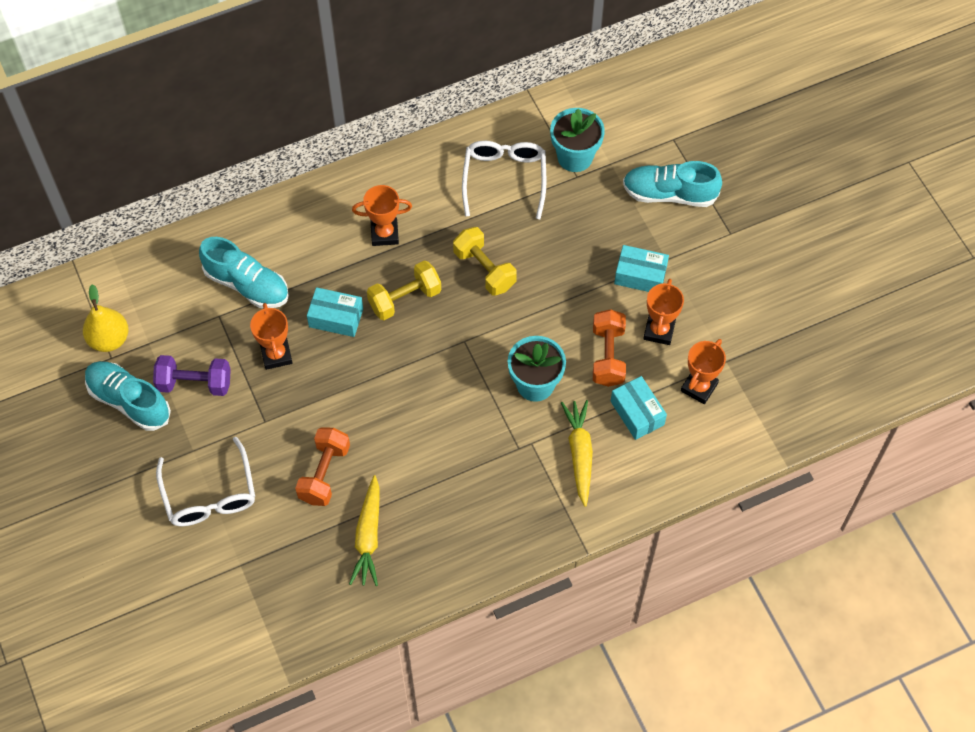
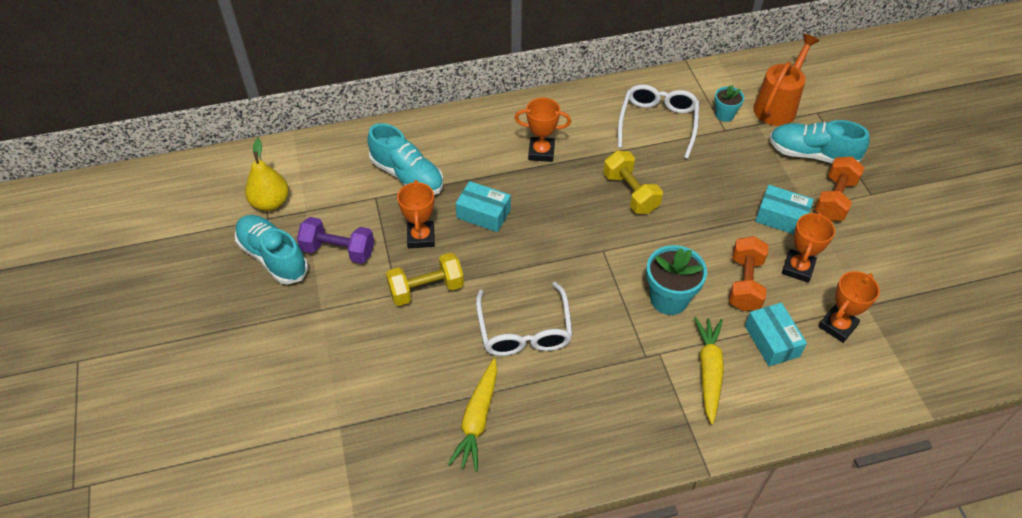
camera: 10 degrees right, 10 degrees down
white glasses [156,437,255,526] -> white glasses moved to [476,282,573,356]
orange dumbbell [295,427,350,506] -> orange dumbbell moved to [815,157,865,221]
yellow dumbbell [367,261,441,320] -> yellow dumbbell moved to [386,253,464,306]
turquoise flower pot [550,108,605,172] -> turquoise flower pot [715,85,744,122], size x0.58
none -> orange watering can [753,34,819,126]

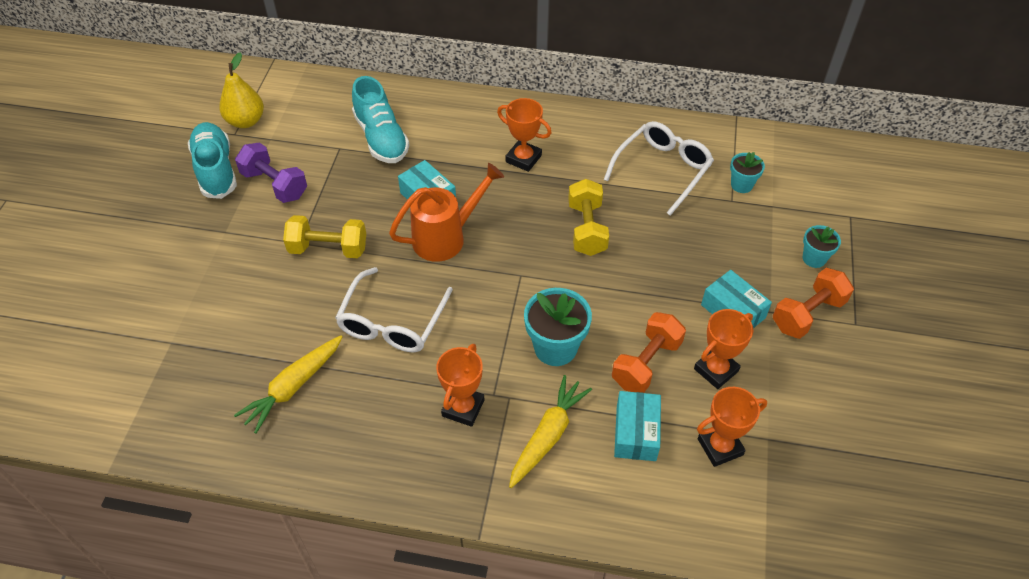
camera: 25 degrees right, 0 degrees up
orange trophy [397,180,435,248] -> orange trophy moved to [436,344,484,427]
orange watering can [753,34,819,126] -> orange watering can moved to [389,163,504,262]
turquoise shoe [769,120,869,164] -> turquoise flower pot [803,225,841,268]

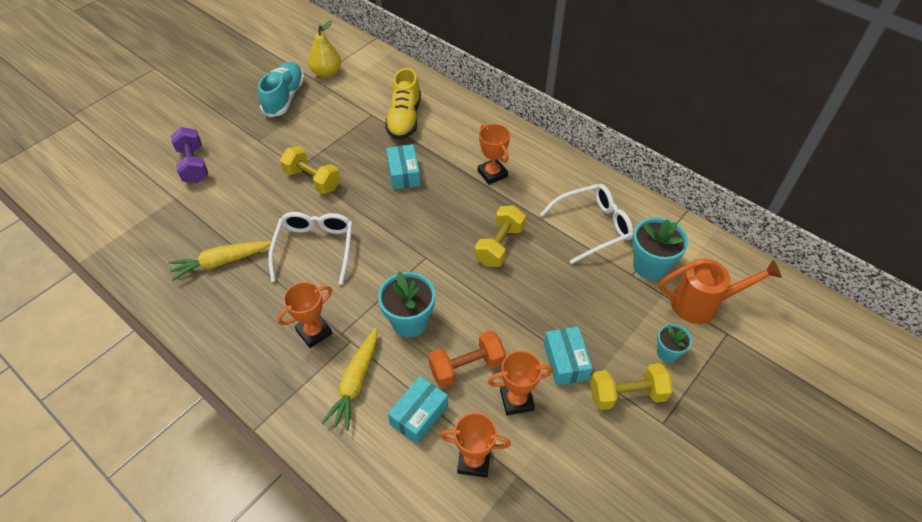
camera: 30 degrees right, 0 degrees up
purple dumbbell [235,143,307,203] -> purple dumbbell moved to [171,127,208,183]
white glasses [335,267,453,352] -> white glasses turned 135 degrees clockwise [268,212,352,285]
turquoise shoe [352,76,409,163] -> yellow shoe [385,68,421,140]
orange watering can [389,163,504,262] -> orange watering can moved to [659,259,782,324]
yellow carrot [509,375,592,488] -> yellow carrot turned 135 degrees clockwise [322,328,377,431]
turquoise flower pot [730,152,765,193] -> turquoise flower pot [632,217,688,280], size x1.72
orange dumbbell [773,268,854,339] -> yellow dumbbell [590,363,673,410]

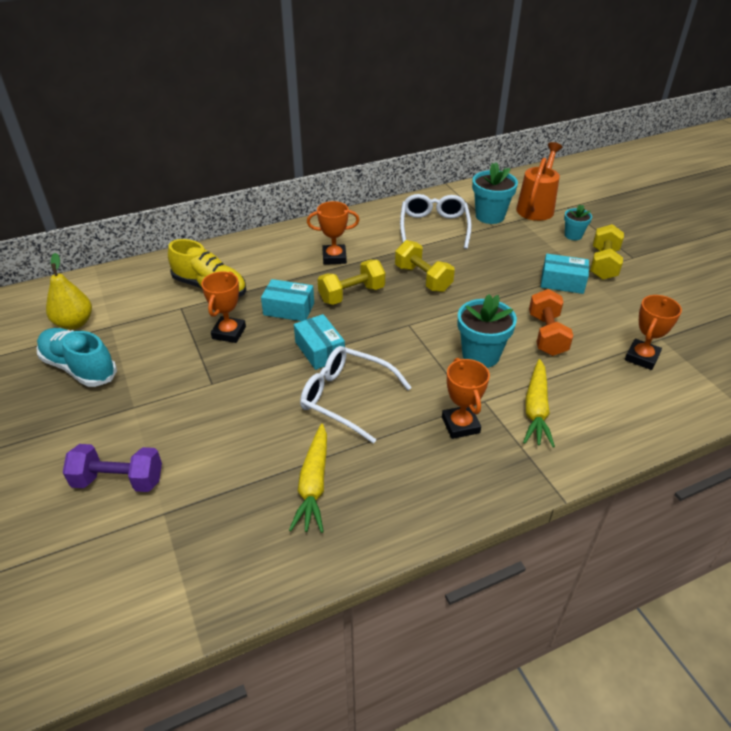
camera: 65 degrees left, 10 degrees down
yellow dumbbell [280,146,340,194] -> yellow dumbbell moved to [318,260,385,305]
yellow carrot [322,328,377,431] -> yellow carrot turned 60 degrees clockwise [523,359,555,447]
turquoise box [388,376,448,444] -> turquoise box moved to [294,314,345,370]
orange trophy [488,351,553,416] -> orange trophy moved to [201,271,246,343]

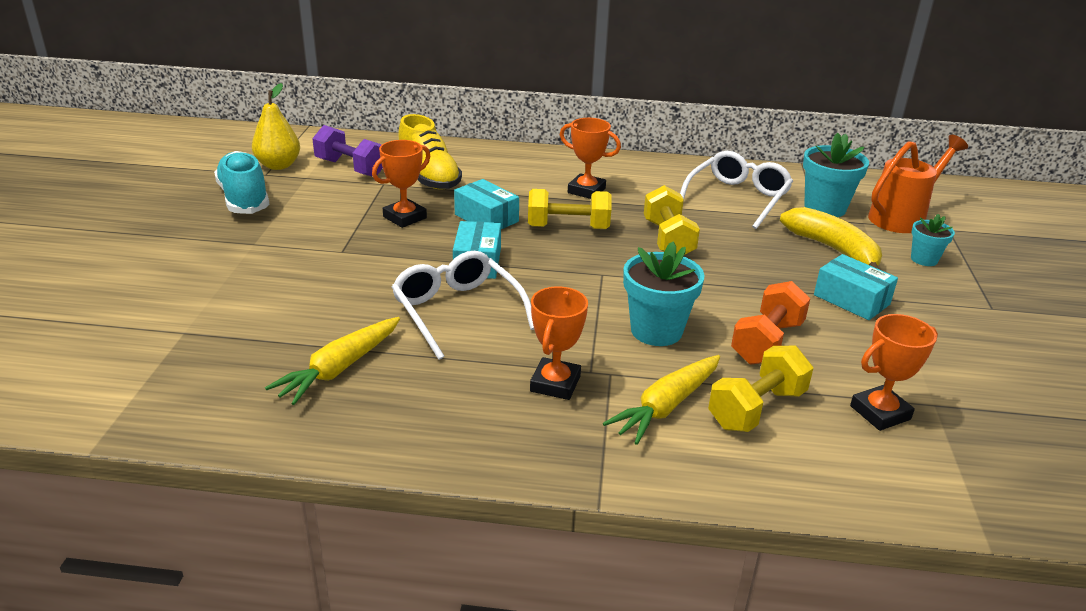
camera: 30 degrees right, 10 degrees down
purple dumbbell [63,444,162,492] -> purple dumbbell moved to [312,125,383,177]
yellow dumbbell [590,224,624,280] -> yellow dumbbell moved to [708,346,813,432]
none -> yellow banana [780,207,882,270]

